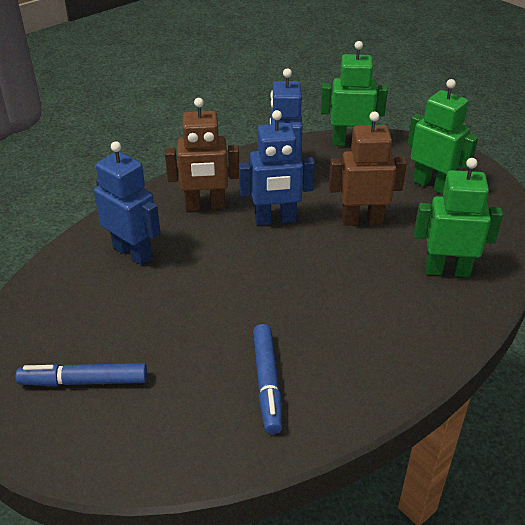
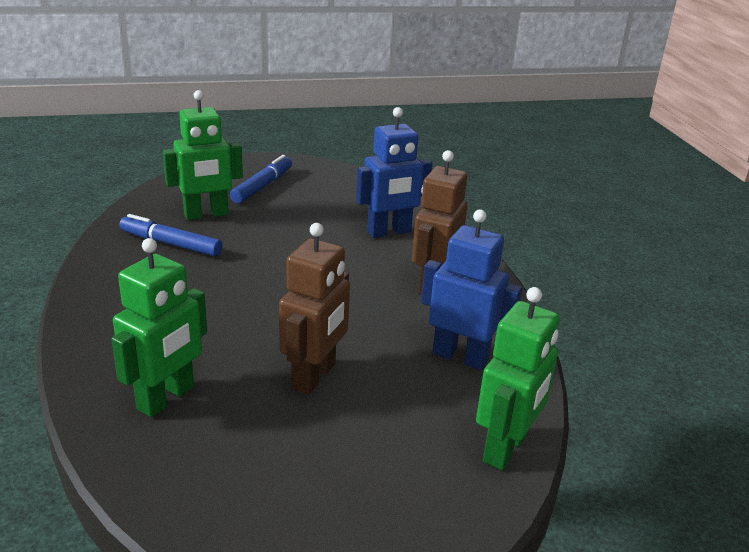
camera: 115 degrees right, 10 degrees down
blue robot [239,110,315,225] -> none
green robot [407,79,478,194] -> green robot moved to [163,90,243,220]

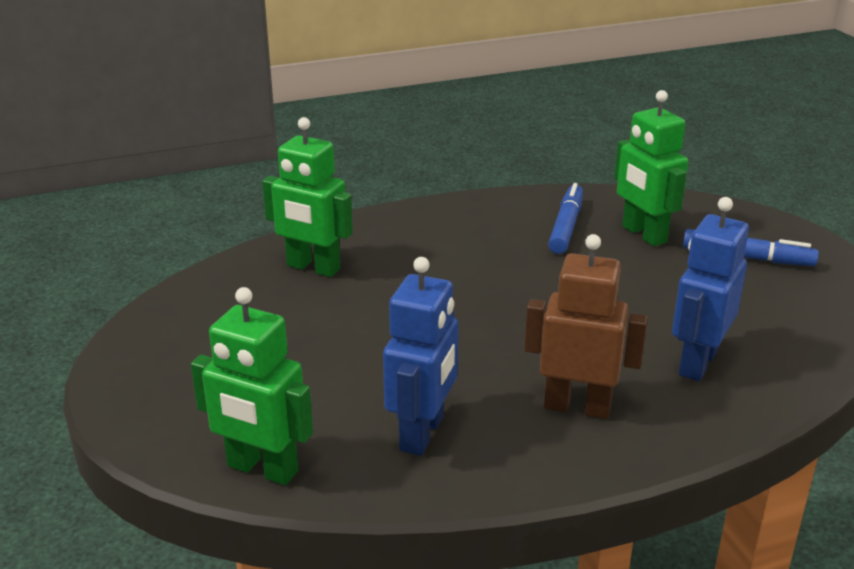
camera: 85 degrees right, 0 degrees up
brown robot [279,223,350,395] -> none
blue robot [356,107,432,238] -> blue robot turned 60 degrees clockwise [672,197,749,381]

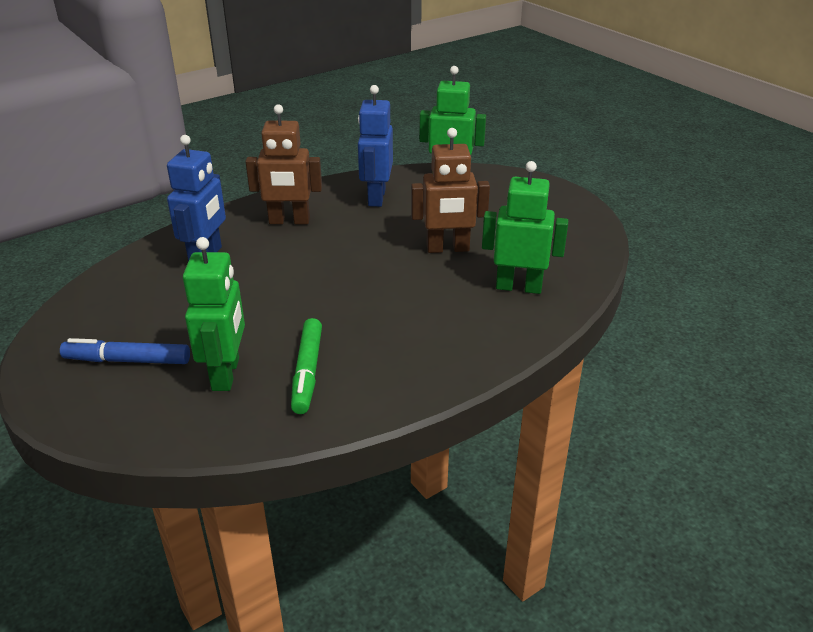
camera: 165 degrees right, 5 degrees up
blue marker [548,183,583,254] -> green marker [291,318,322,414]
green robot [614,90,688,246] -> green robot turned 45 degrees clockwise [183,237,245,391]
none -> brown robot [411,128,490,253]

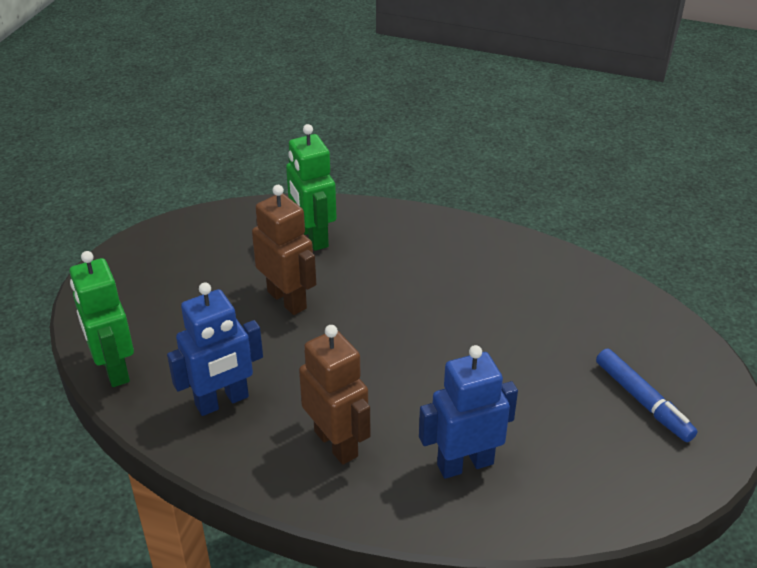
camera: 125 degrees left, 5 degrees up
green robot [183,237,245,391] -> none
green marker [291,318,322,414] -> none

